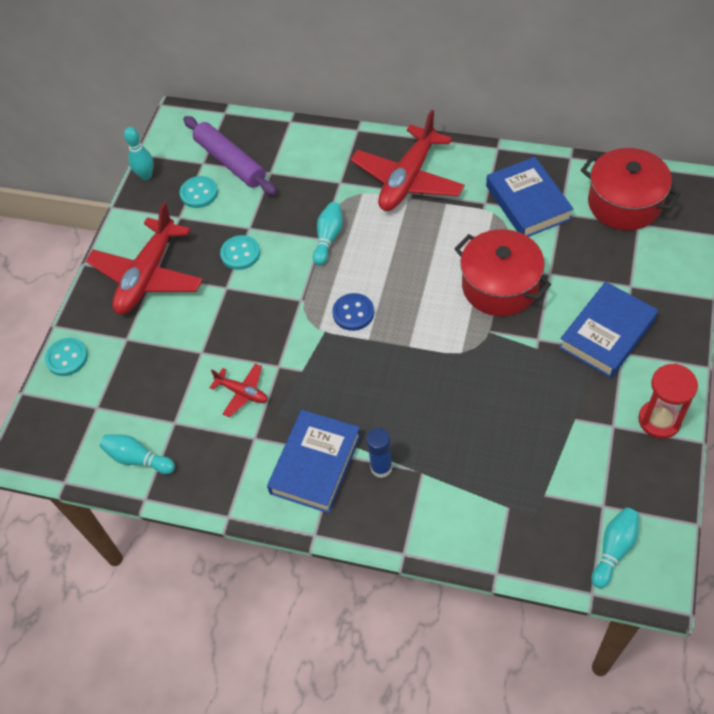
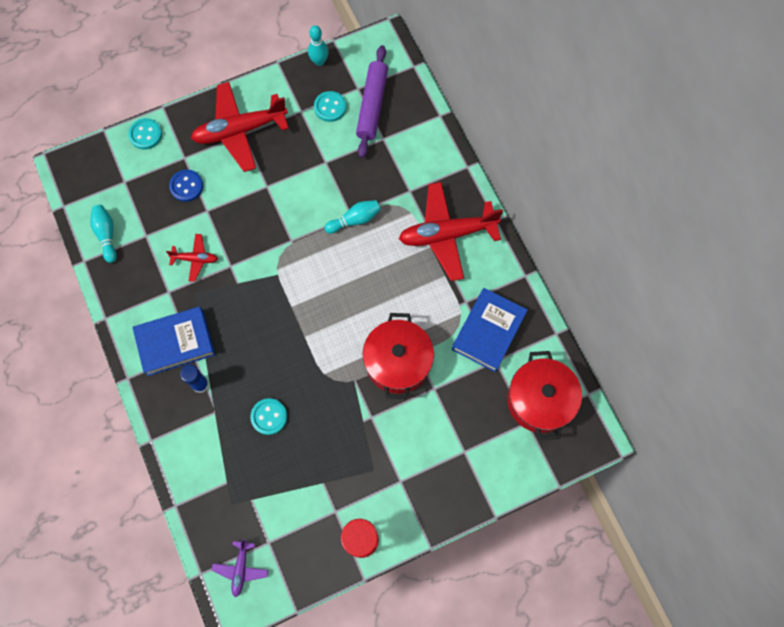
camera: 45 degrees right, 15 degrees up
red plane [210,364,267,417] -> red plane turned 75 degrees counterclockwise [166,234,218,282]
turquoise button [220,235,260,270] -> turquoise button moved to [250,398,287,435]
blue button [332,293,374,331] -> blue button moved to [169,169,203,202]
blue book [559,282,658,378] -> none
turquoise bowling pin [591,507,639,589] -> purple plane [211,540,268,597]

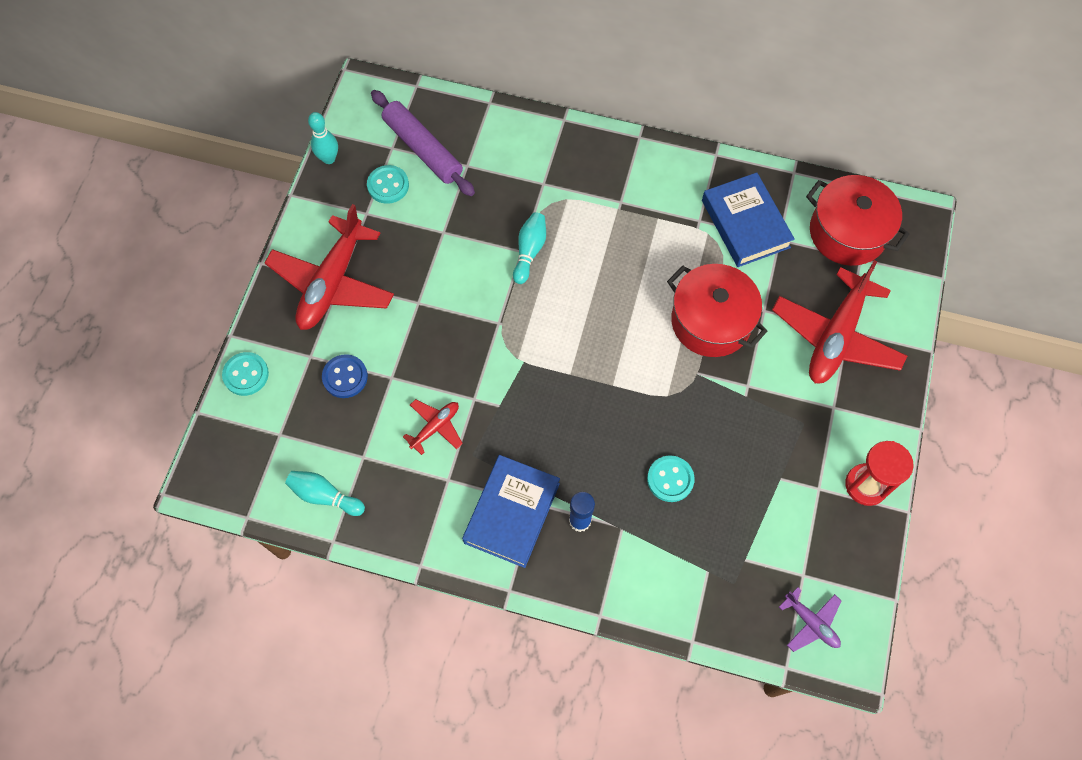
camera: 50 degrees left, 5 degrees down
red plane [399,182,503,281] -> red plane moved to [772,260,907,384]

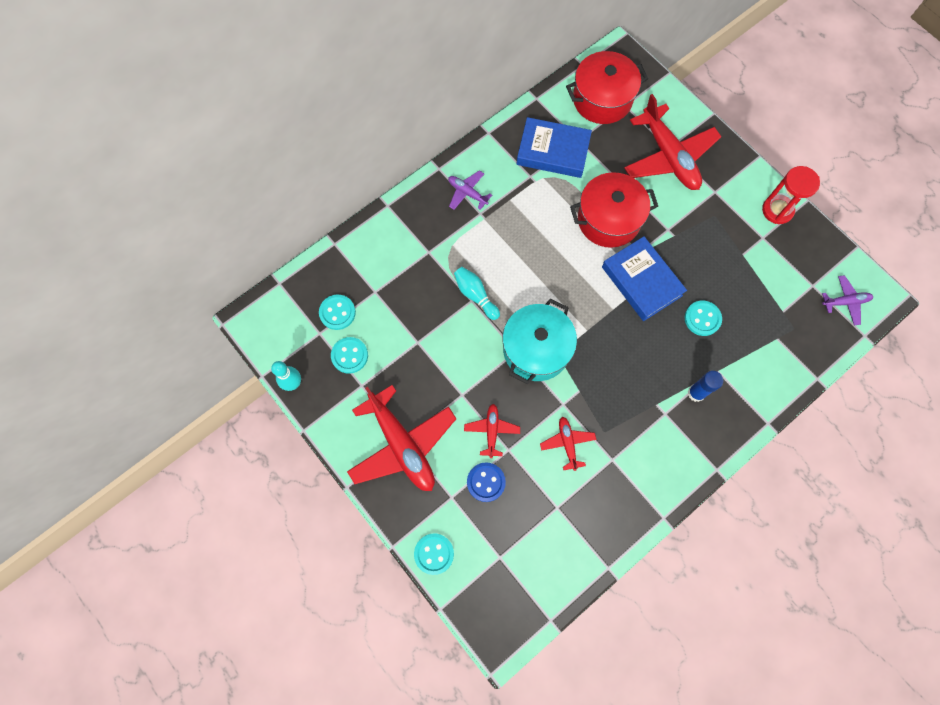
camera: 55 degrees left, 5 degrees up
turquoise bowling pin [285,471,365,516] -> none
purple rolling pin [371,90,475,196] -> turquoise button [319,295,356,330]
blue book [462,455,560,568] -> blue book moved to [602,236,687,321]
none -> purple plane [448,170,492,210]
none -> red plane [464,404,520,458]
none -> turquoise pot [503,298,577,384]

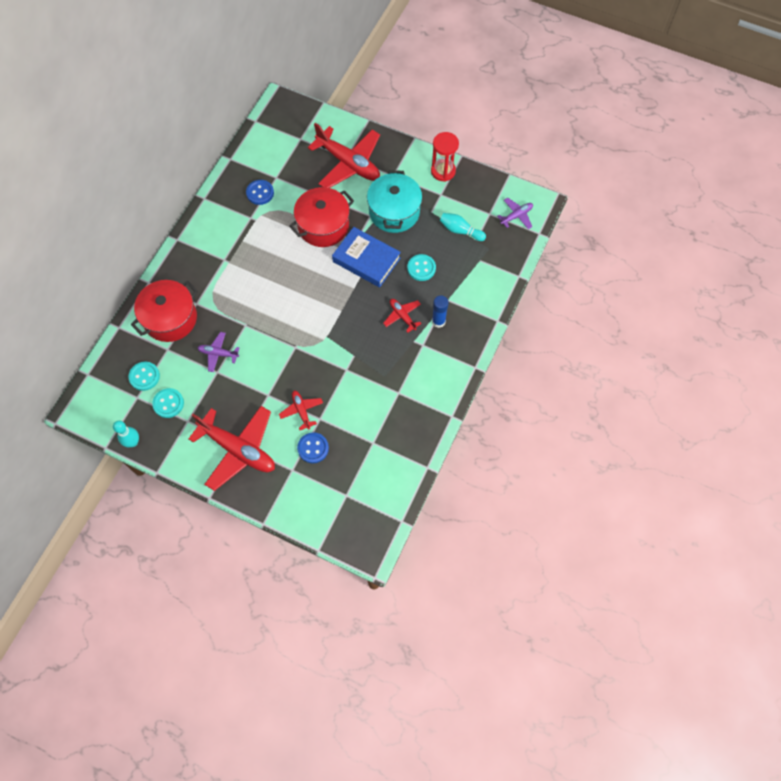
camera: 25 degrees left, 5 degrees down
turquoise button [414,533,454,575] -> none
purple plane [448,170,492,210] -> purple plane moved to [198,332,240,372]
turquoise bowling pin [454,267,500,320] -> turquoise bowling pin moved to [440,213,486,241]
turquoise pot [503,298,577,384] -> turquoise pot moved to [367,170,422,233]
blue book [517,117,592,178] -> blue button [246,180,274,205]
red plane [540,417,596,471] -> red plane moved to [383,299,422,333]
red pot [566,51,648,124] -> red pot moved to [131,280,198,342]

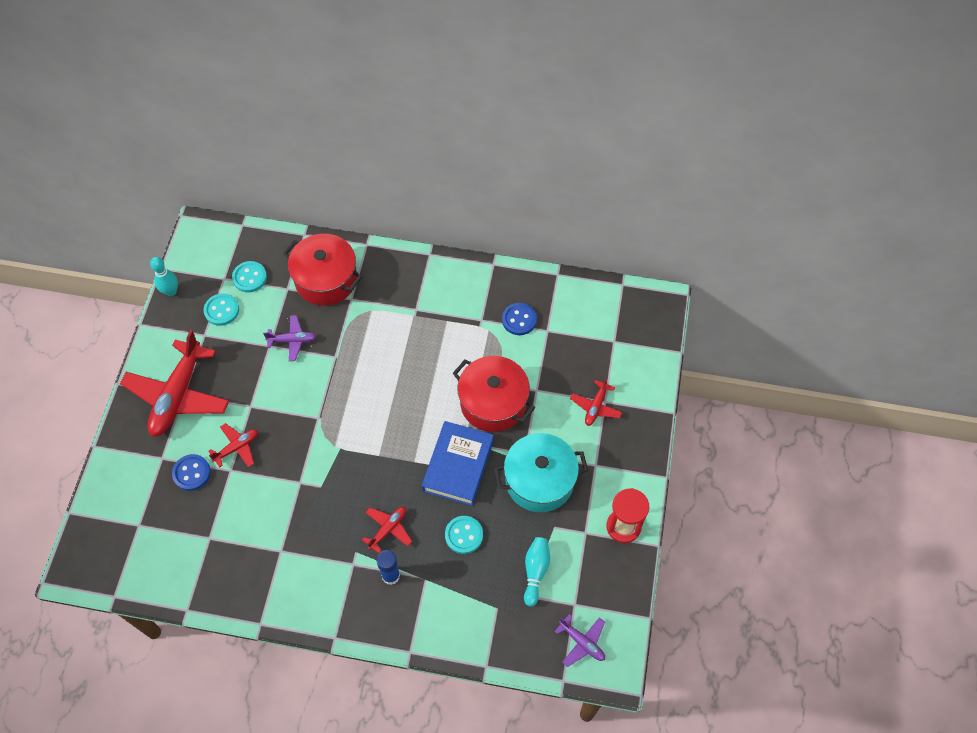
camera: 75 degrees right, 5 degrees down
purple plane [198,332,240,372] -> purple plane turned 90 degrees clockwise [263,315,316,361]
red plane [308,123,380,188] -> red plane [570,377,622,426], size x0.48

